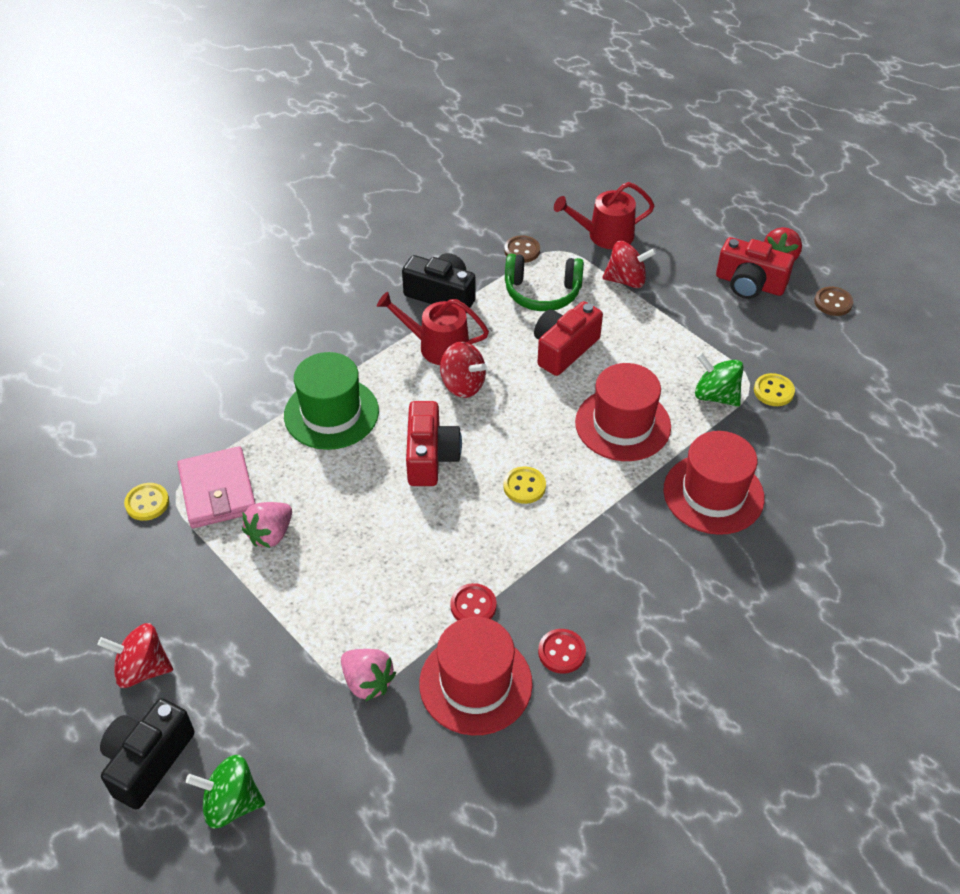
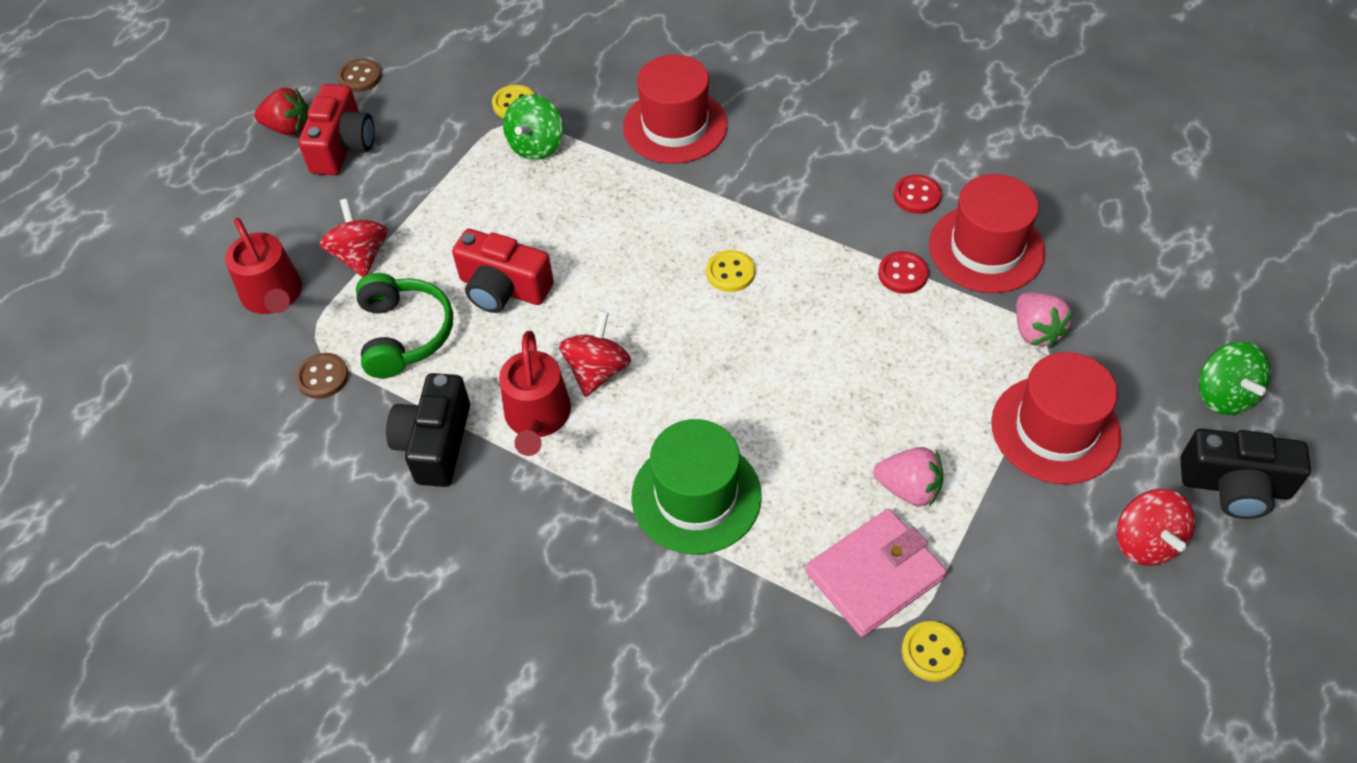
camera: 105 degrees left, 5 degrees up
pink strawberry [341,649,396,702] -> pink strawberry turned 135 degrees clockwise [1016,292,1073,348]
red camera [406,401,462,486] -> none
red hat [575,363,671,461] -> red hat moved to [991,352,1122,484]

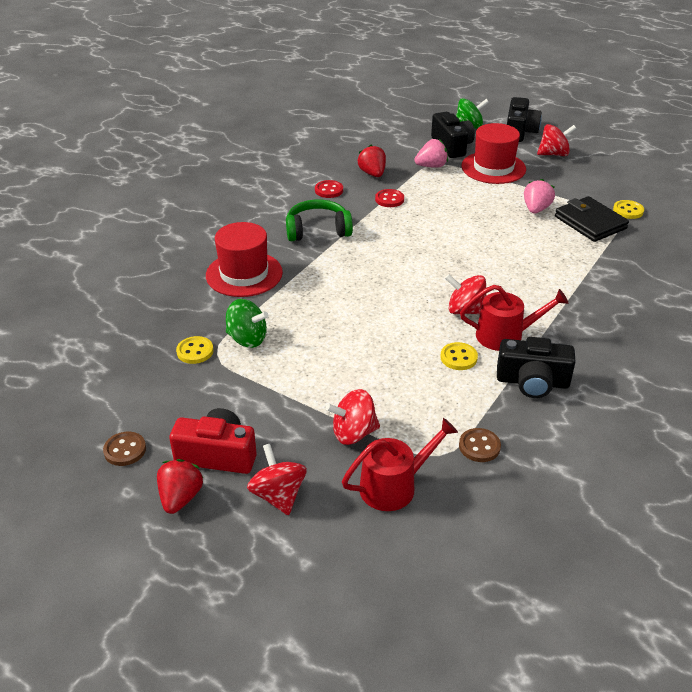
camera: 90 degrees left, 15 degrees down
green headphones [356,273,453,378] -> green headphones moved to [286,199,353,241]
red camera [452,229,554,313] -> none
green hat [632,419,762,554] -> none
yellow button [706,250,755,292] -> yellow button moved to [440,342,478,370]
pink wallet [806,509,947,637] -> black wallet [555,196,629,242]
red hat [929,174,1046,293] -> red strawberry [357,145,386,177]
none -> red spinning top [247,444,307,515]
none -> black camera [431,112,475,158]

